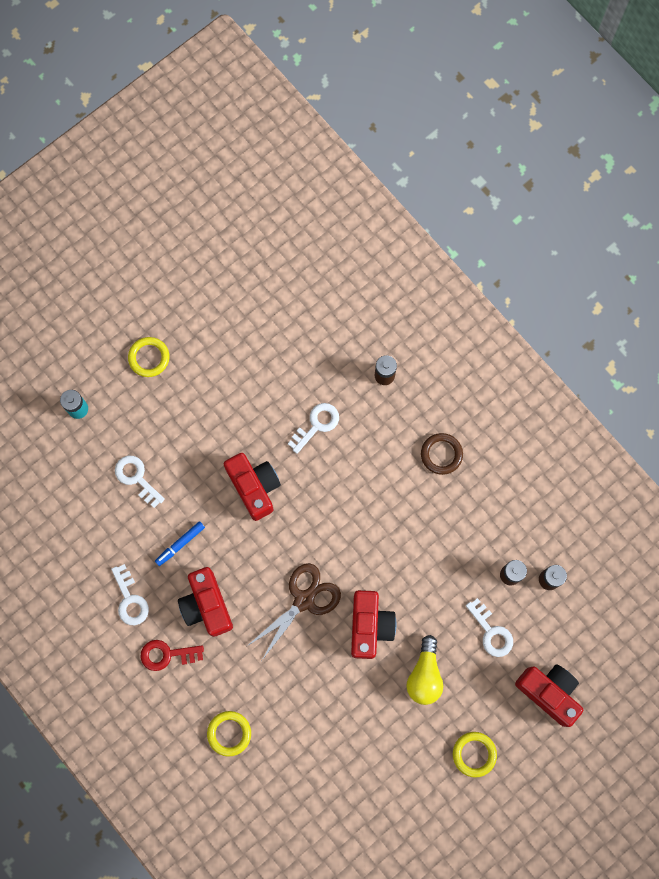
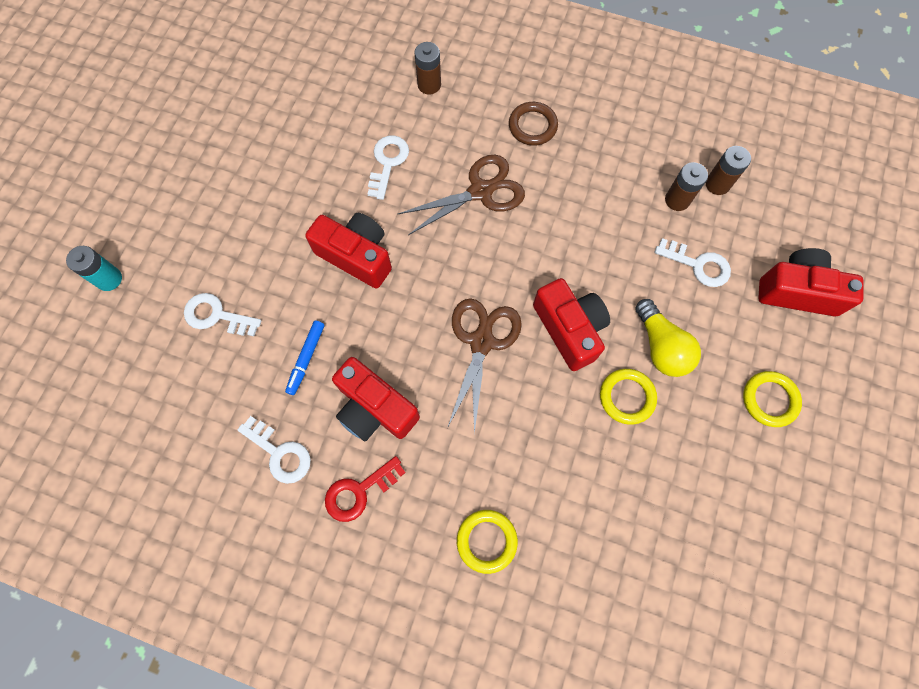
camera: 30 degrees left, 5 degrees down
yellow ring [128,337,170,377] -> yellow ring moved to [600,369,657,425]
none -> brown scissors [398,155,525,235]

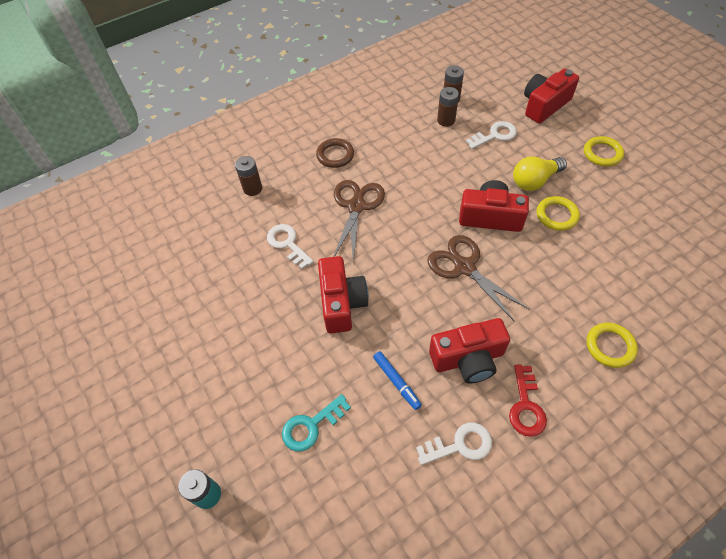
camera: 50 degrees left, 15 degrees down
white key [184,293,261,336] -> turquoise key [282,394,351,452]
red camera [305,213,392,289] -> red camera turned 105 degrees clockwise [318,256,369,334]
yellow light bulb [635,299,701,377] -> yellow light bulb turned 135 degrees clockwise [513,156,567,191]

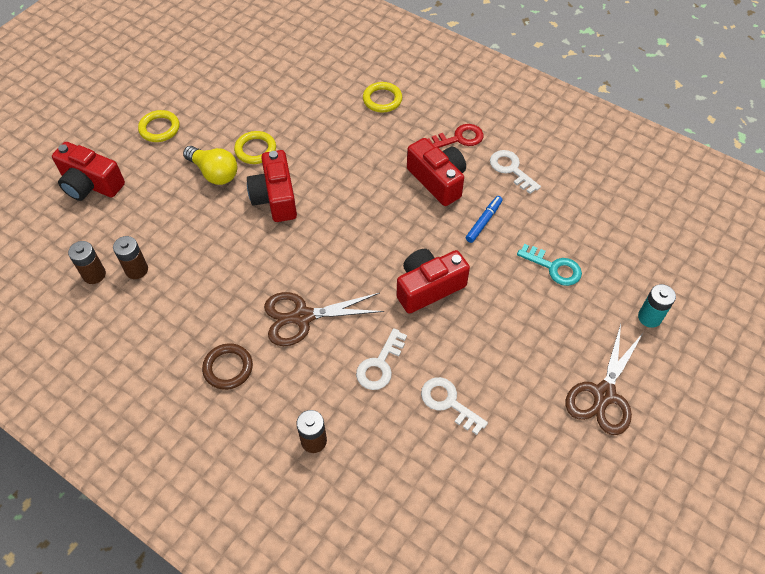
camera: 115 degrees left, 0 degrees up
brown scissors [427,235,529,322] -> brown scissors moved to [566,324,643,435]
white key [466,121,517,149] -> white key moved to [421,377,488,435]

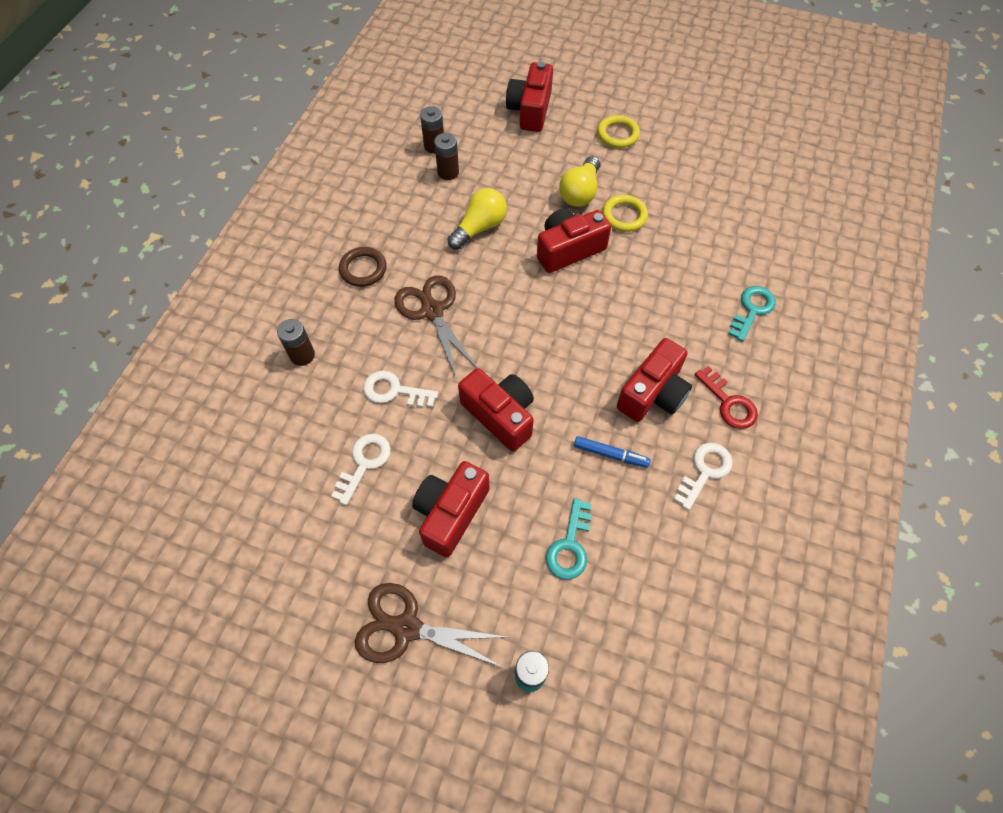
camera: 75 degrees right, 5 degrees up
yellow ring [363,82,402,112] -> turquoise key [729,286,776,342]
none -> red camera [412,461,490,557]
none -> yellow light bulb [447,188,507,250]

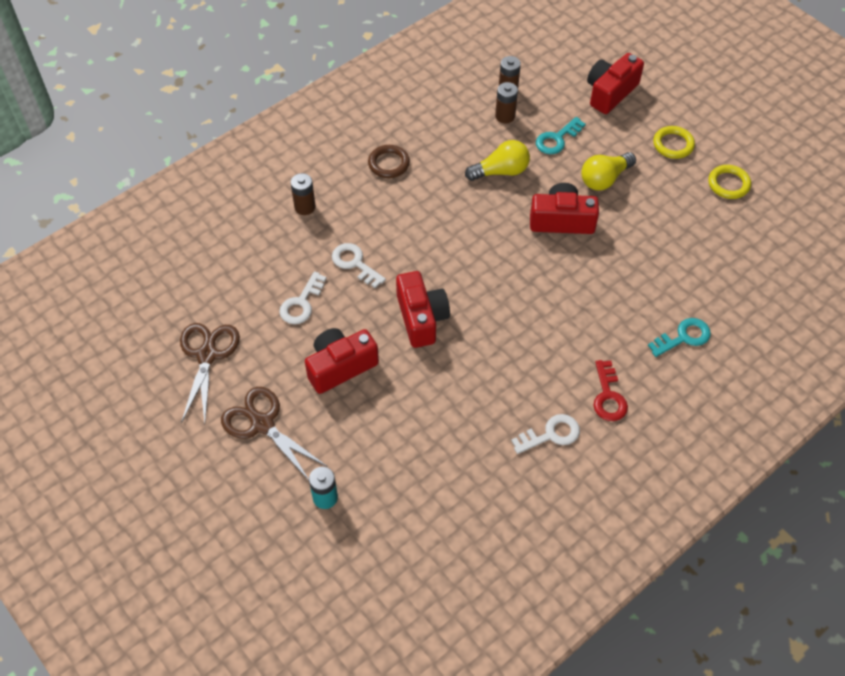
camera: 30 degrees right, 5 degrees down
white key [331,434,391,505] -> white key turned 150 degrees clockwise [279,271,327,324]
brown scissors [394,275,477,377] -> brown scissors moved to [180,323,240,423]
turquoise key [546,498,591,579] -> turquoise key moved to [536,117,586,154]
blue marker [574,436,650,468] -> none
yellow ring [602,195,648,232] -> yellow ring moved to [708,165,751,199]
red camera [617,338,692,422] -> none

